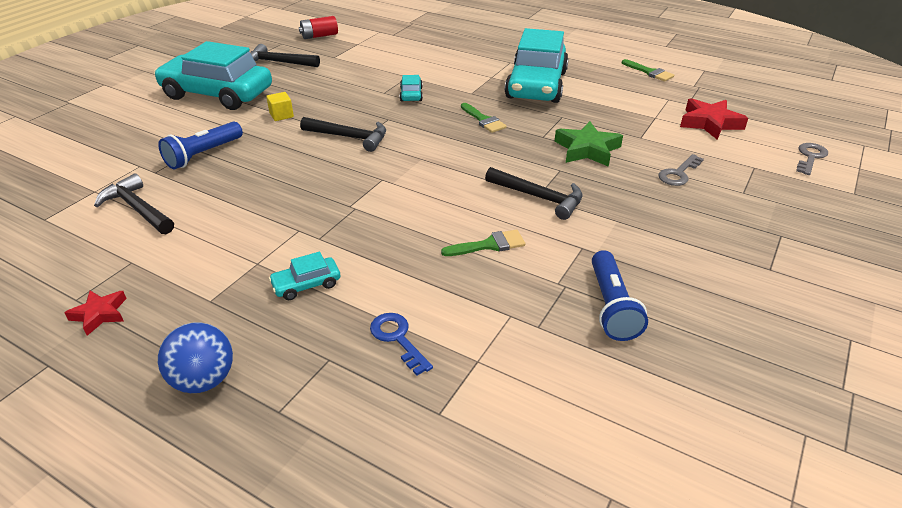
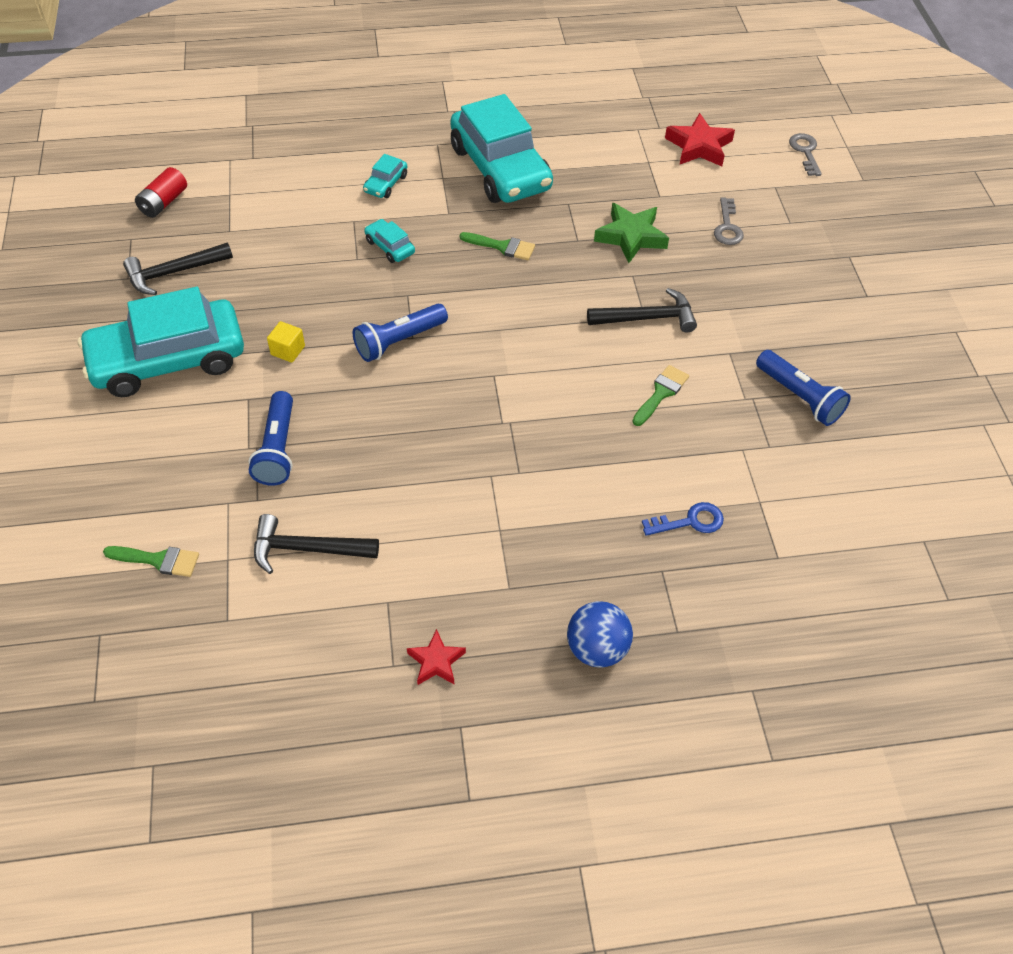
camera: 40 degrees left, 15 degrees up
turquoise car [269,252,340,300] -> turquoise car moved to [363,154,407,198]
black hammer [300,117,386,152] -> blue flashlight [353,304,448,362]
blue key [370,313,433,375] -> blue key turned 150 degrees clockwise [642,502,724,536]
green brush [622,59,674,81] -> green brush moved to [103,546,199,577]

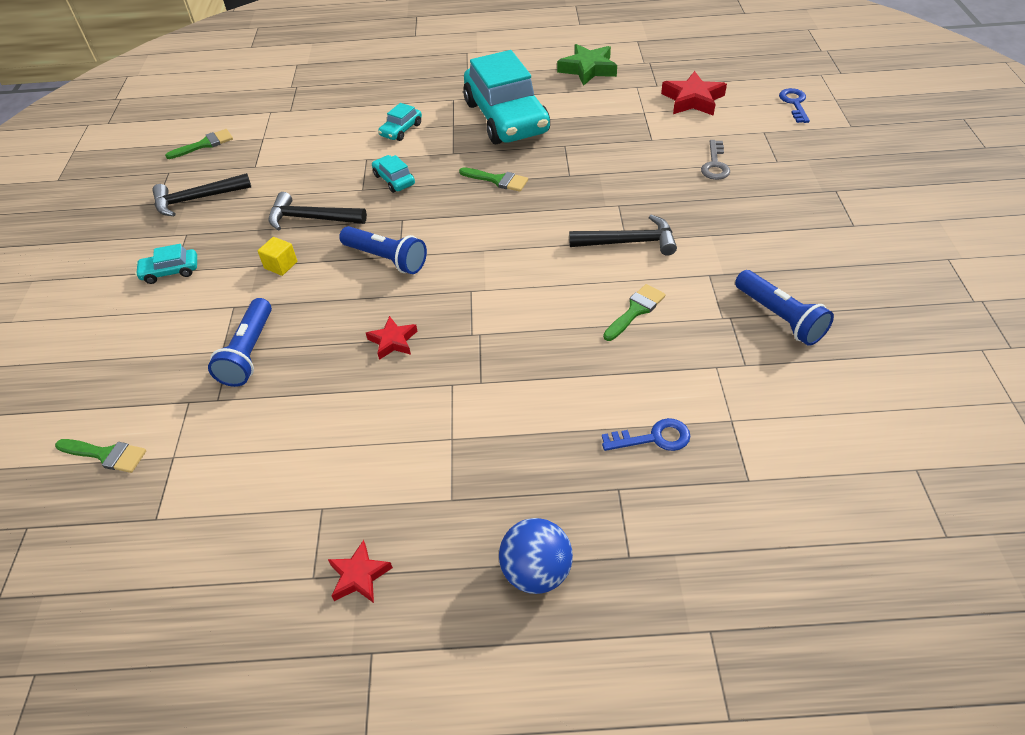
camera: 10 degrees right, 5 degrees down
turquoise car [78,287,244,397] -> turquoise car [135,244,197,284], size x0.41
red battery [135,167,187,218] -> green brush [165,129,233,159]
black hammer [254,514,379,574] -> black hammer moved to [269,192,367,231]
blue flashlight [353,304,448,362] -> blue flashlight turned 120 degrees counterclockwise [339,226,427,274]
green star [594,203,669,263] -> green star moved to [557,44,617,86]
grey key [789,133,822,176] -> blue key [779,88,810,123]
none -> red star [366,316,418,360]

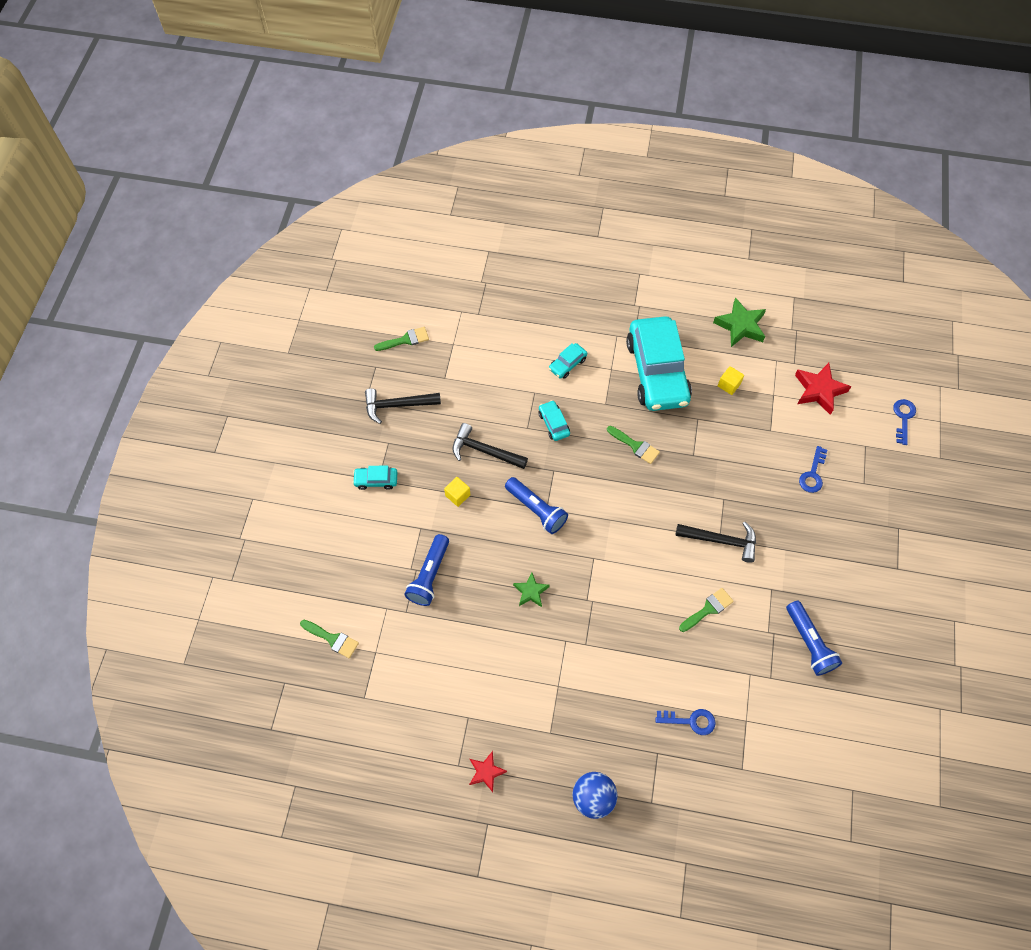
camera: 10 degrees right, 15 degrees up
red star [366,316,418,360] -> green star [513,572,550,607]
grey key [701,140,730,180] -> blue key [799,446,827,493]
none -> yellow cube [718,366,744,395]

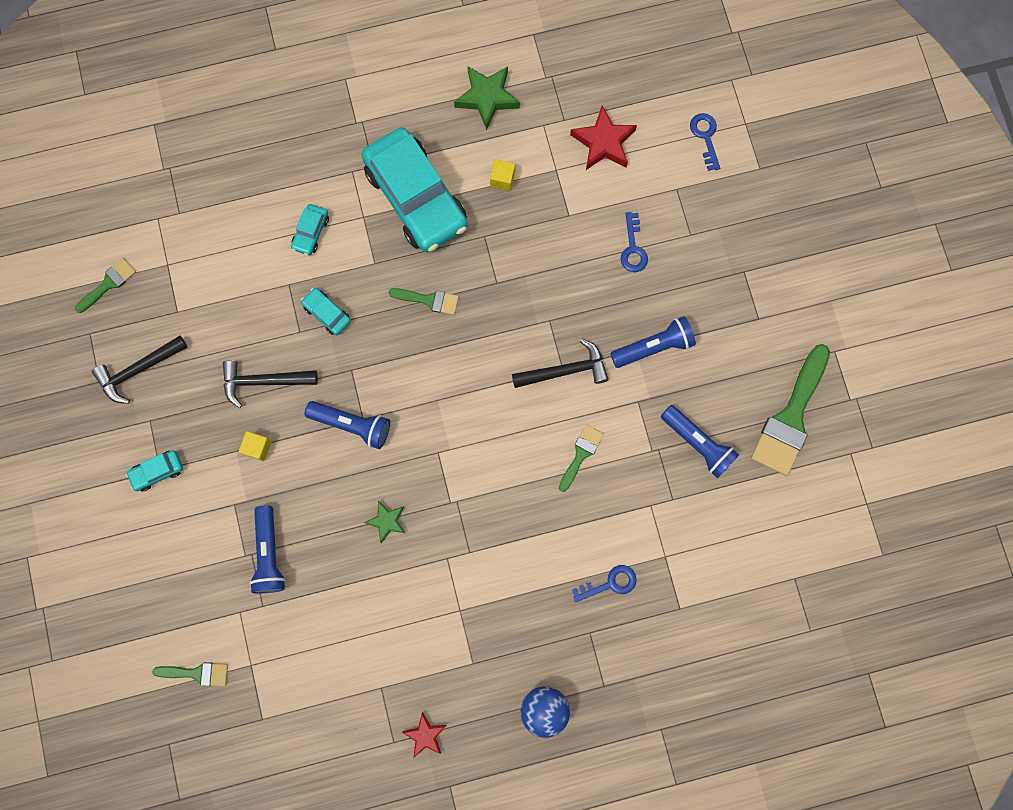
camera: 25 degrees left, 15 degrees up
none -> blue flashlight [610,316,696,368]
none -> green brush [751,344,830,476]

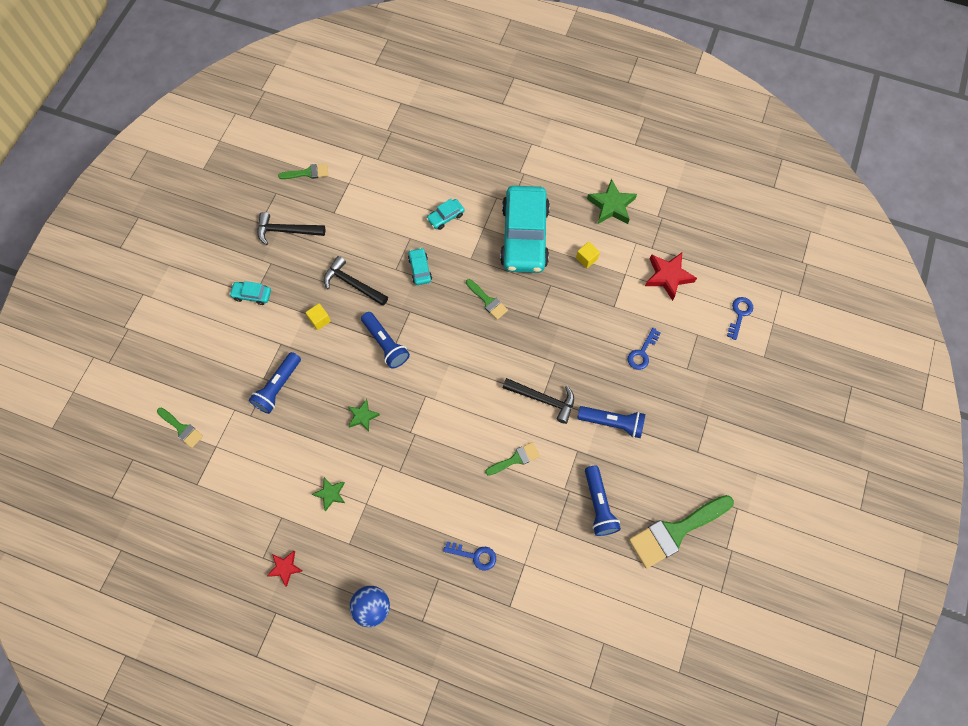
camera: 35 degrees right, 10 degrees down
none -> green star [312,477,345,511]

